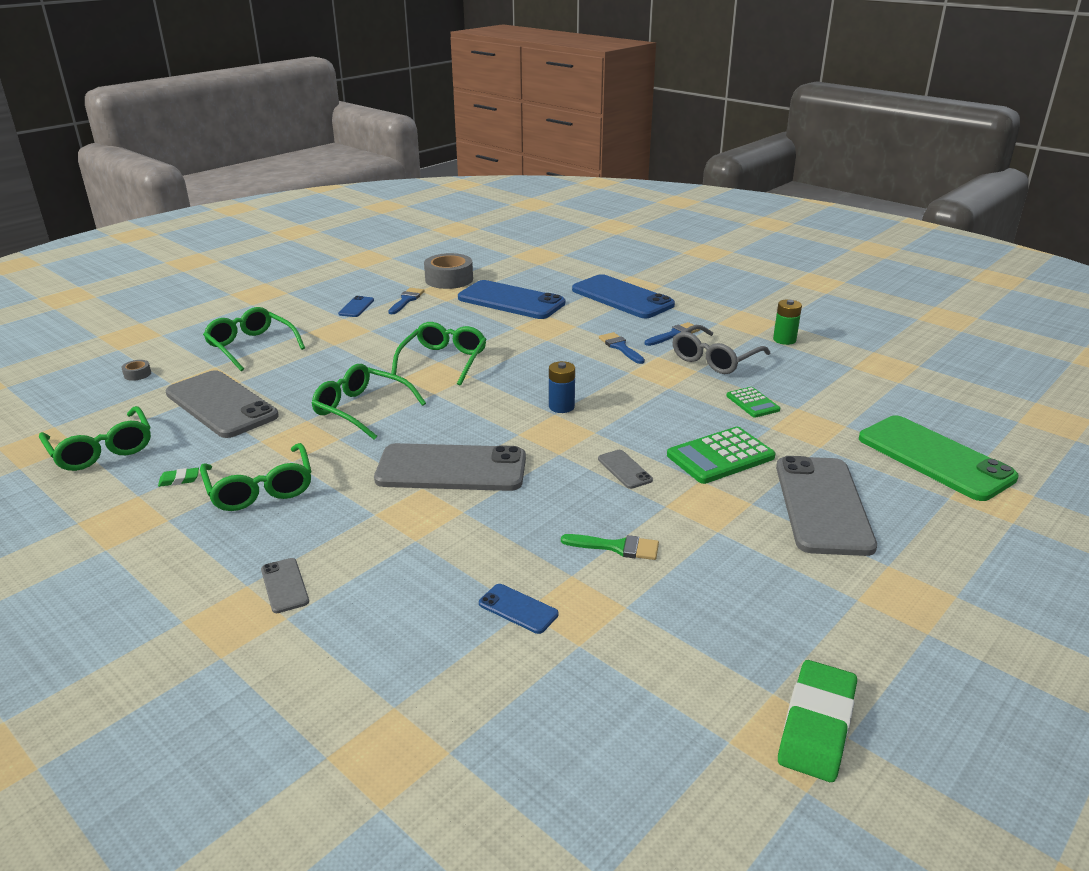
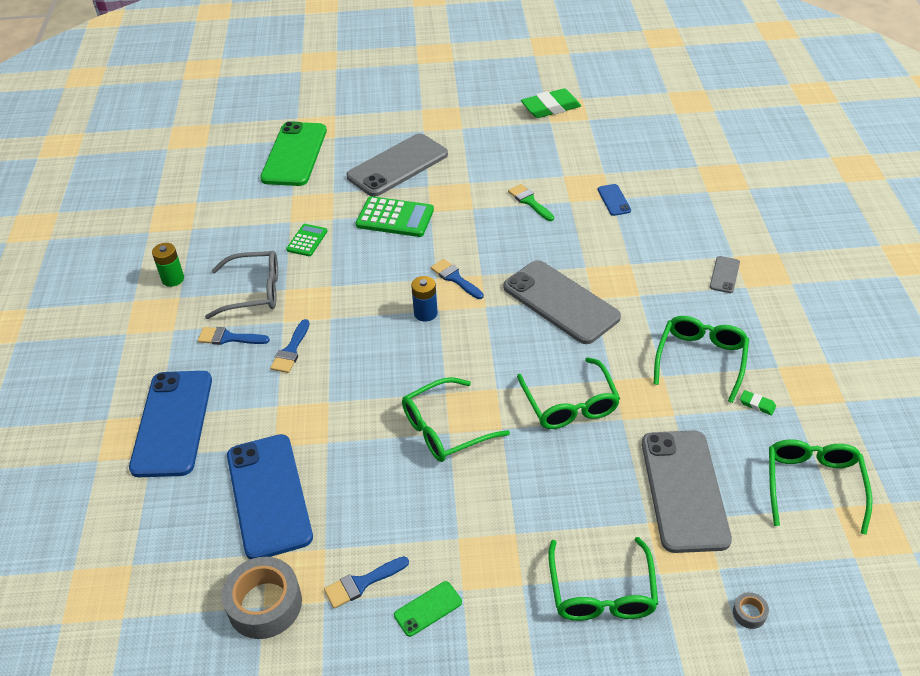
camera: 135 degrees left, 15 degrees up
blue phone [338,296,374,317] -> green phone [394,581,462,637]
grey phone [598,450,653,489] -> none
none -> blue brush [431,259,484,299]

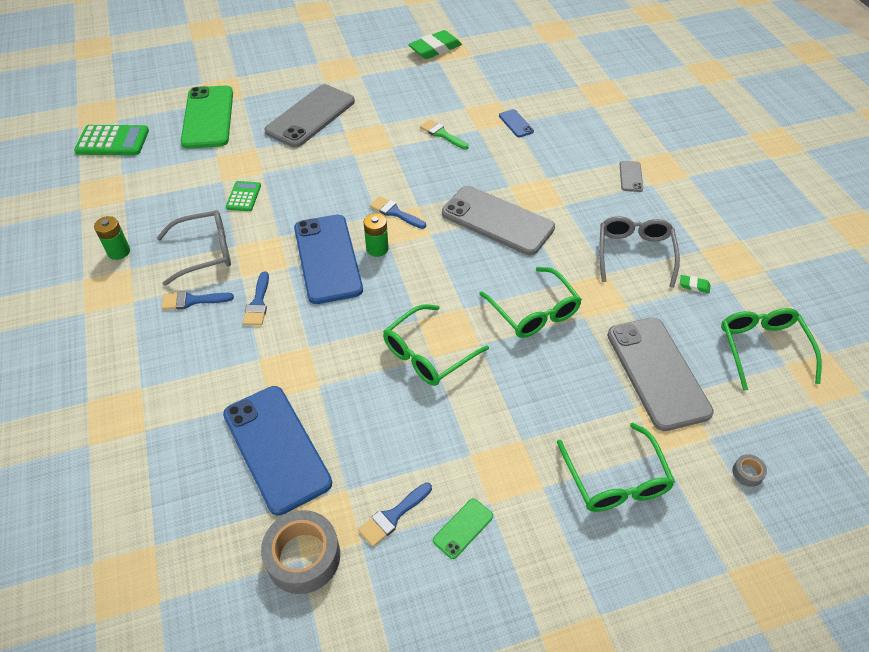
camera: 15 degrees left, 5 degrees up
blue phone [129,371,212,477] -> blue phone moved to [294,215,363,304]
green calculator [356,196,434,237] -> green calculator moved to [74,125,149,155]
blue battery [411,276,438,322] -> green battery [363,213,389,257]
green glasses [653,316,749,403] -> grey glasses [599,216,680,288]

